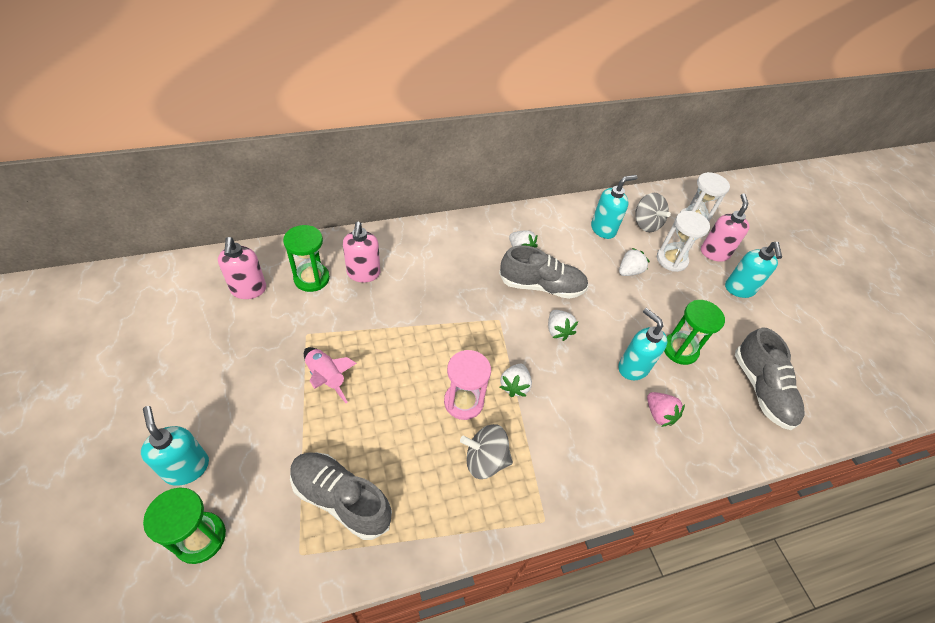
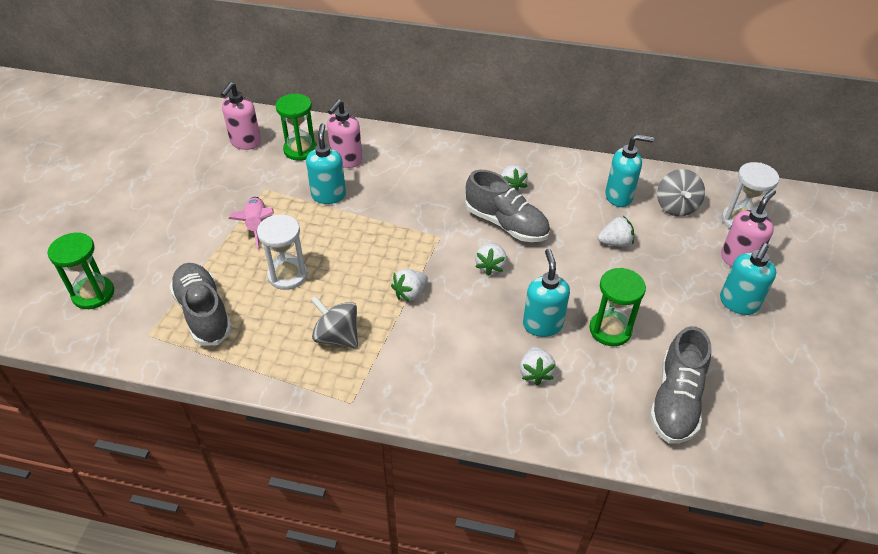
camera: 35 degrees right, 5 degrees down
turquoise soap dispenser [141,406,209,486] -> turquoise soap dispenser moved to [306,123,346,204]
pink hourglass [444,350,491,420] -> none
pink strawberry [647,392,685,427] -> white strawberry [520,346,556,386]
white hourglass [657,211,710,272] -> white hourglass moved to [257,214,308,290]

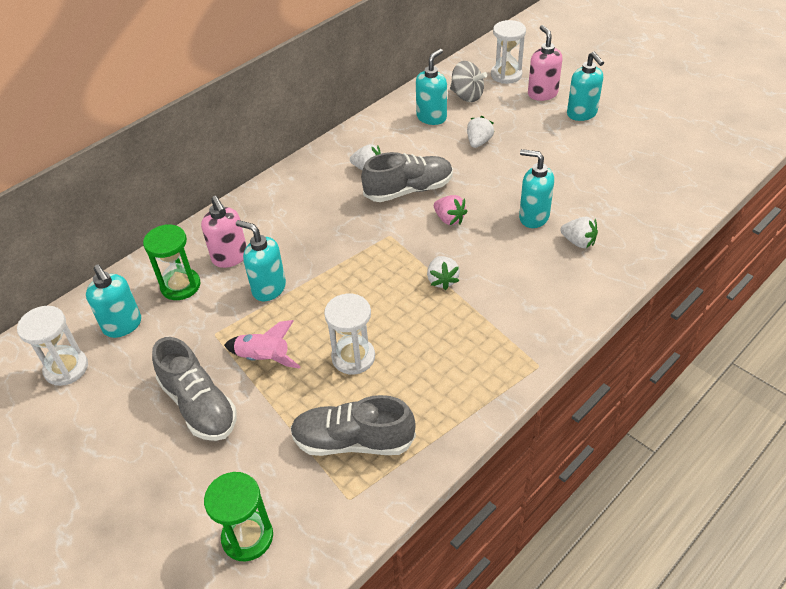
camera: 55 degrees left, 0 degrees up
pink soap dispenser [221,82,261,150] -> turquoise soap dispenser [86,265,141,338]
grey spinning top [311,295,358,349] -> none
white strawberry [475,243,507,276] -> pink strawberry [434,195,468,225]
green hourglass [589,268,646,346] -> none
grey shoe [649,326,711,444] -> grey shoe moved to [152,337,237,441]
none -> white hourglass [17,306,88,386]

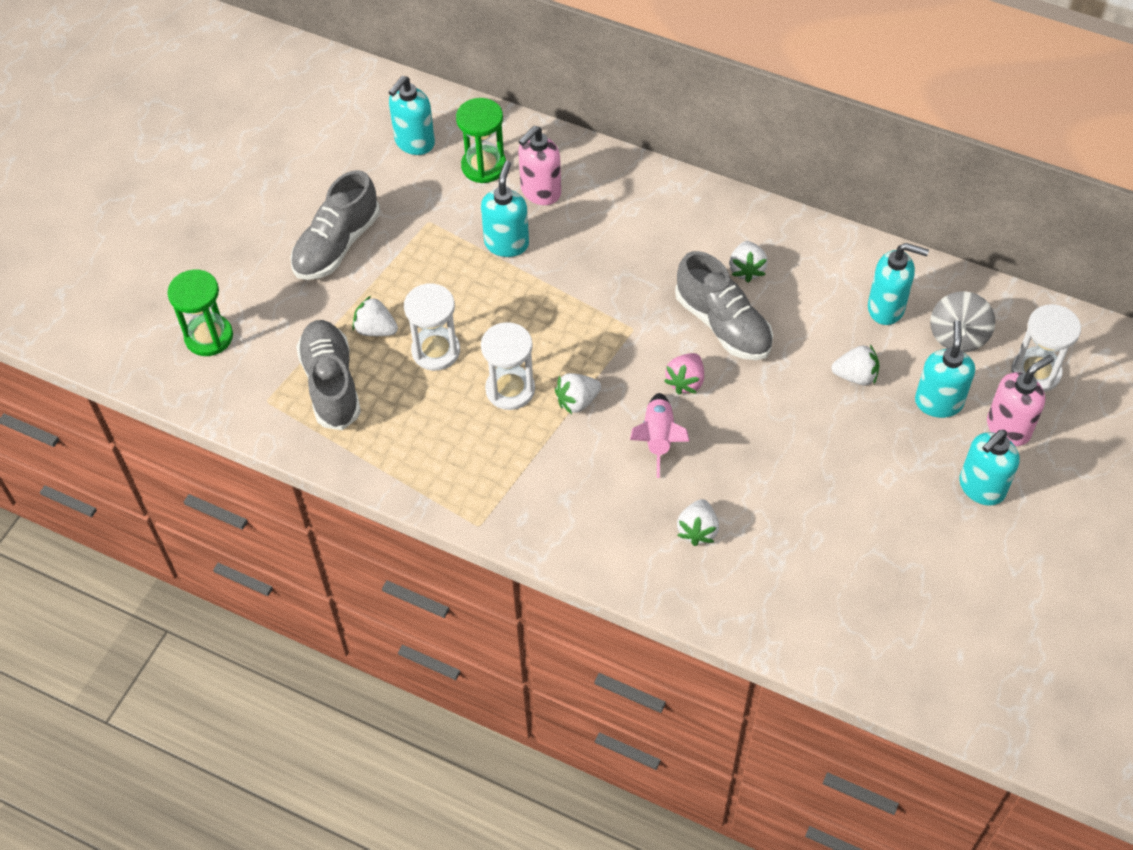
camera: 70 degrees right, 10 degrees up
white hourglass [17,306,88,386] -> white hourglass moved to [481,322,535,410]
pink rocket [224,320,301,369] -> pink rocket moved to [630,393,690,478]
turquoise soap dispenser [519,149,554,228] -> turquoise soap dispenser moved to [915,321,975,418]
none -> white strawberry [352,296,398,336]

